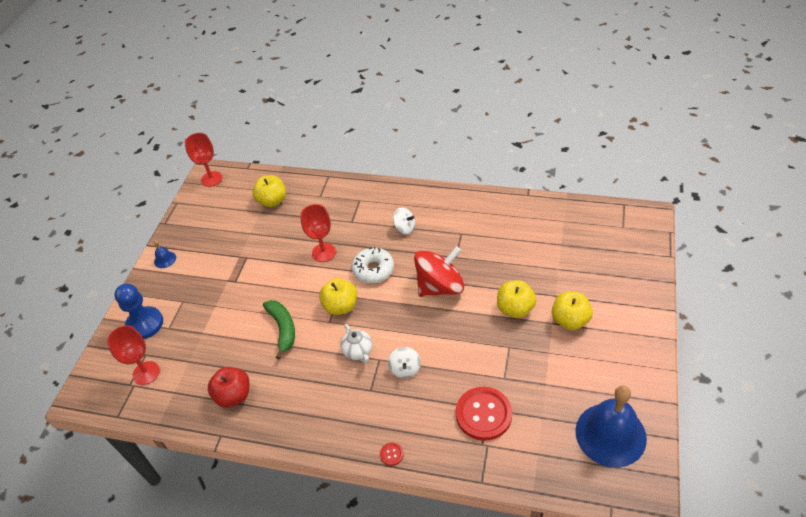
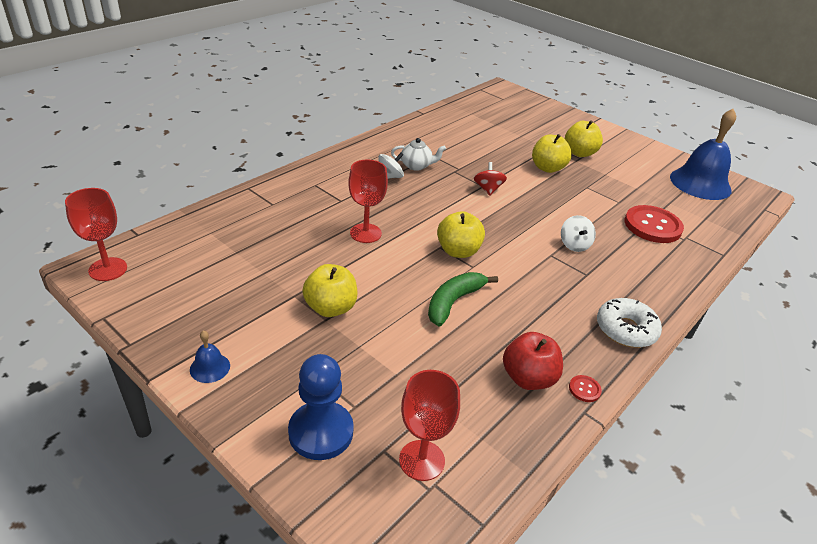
camera: 70 degrees left, 10 degrees down
yellow apple [252,175,286,207] -> yellow apple moved to [302,264,358,317]
green banana [263,300,295,360] -> green banana turned 60 degrees counterclockwise [428,272,498,327]
white teapot [340,324,372,363] -> white teapot moved to [391,138,446,171]
white donut [351,247,394,283] -> white donut moved to [597,298,662,348]
red button [380,442,404,466] -> red button moved to [569,375,602,402]
white spinning top [388,347,421,378] -> white spinning top turned 60 degrees clockwise [561,215,596,252]
red spinning top [414,246,464,297] -> red spinning top [474,162,507,196], size x0.49

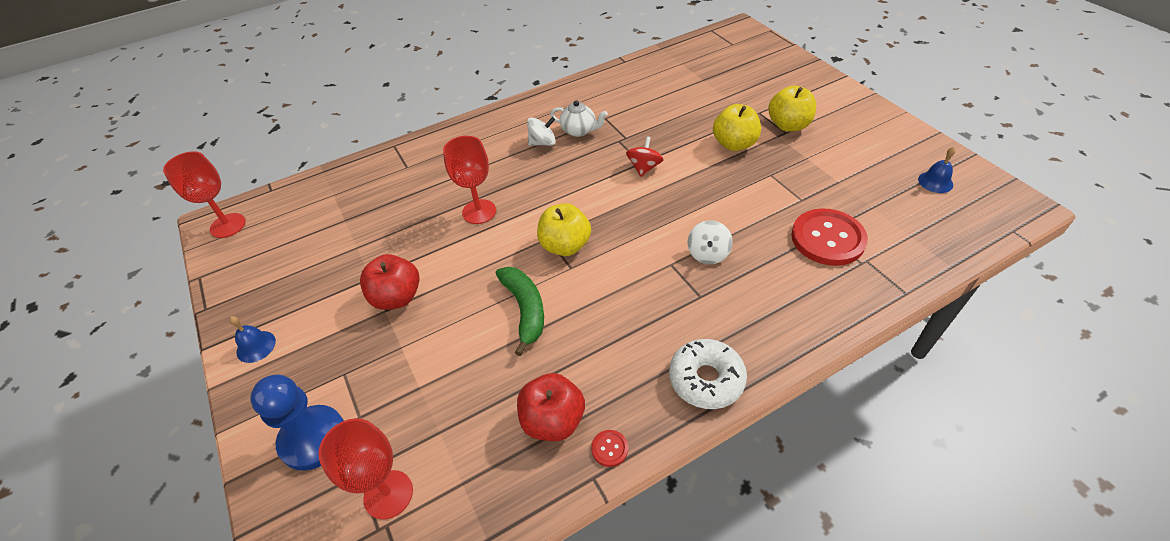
camera: 25 degrees right, 10 degrees up
yellow apple [302,264,358,317] -> red apple [360,254,420,310]
green banana [428,272,498,327] -> green banana turned 105 degrees clockwise [496,267,544,356]
blue bell [670,109,736,200] -> blue bell [918,147,955,193], size x0.41

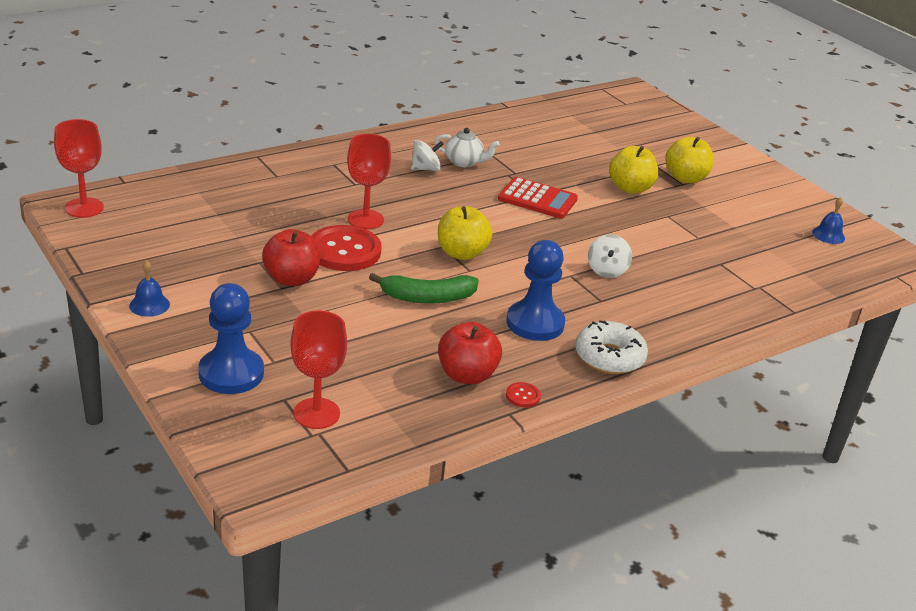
camera: 10 degrees left, 15 degrees down
green banana [496,267,544,356] -> green banana turned 105 degrees clockwise [369,273,479,304]
red spinning top [626,136,664,177] -> red calculator [498,177,578,219]
red button [791,208,868,266] -> red button moved to [311,225,382,271]
none -> blue pawn [506,240,565,341]

